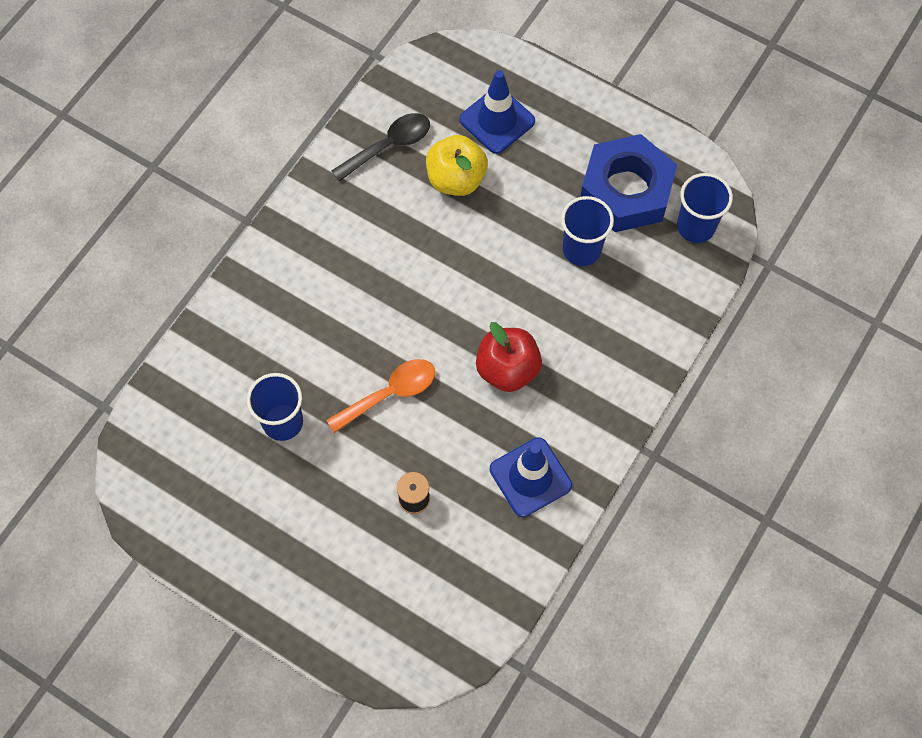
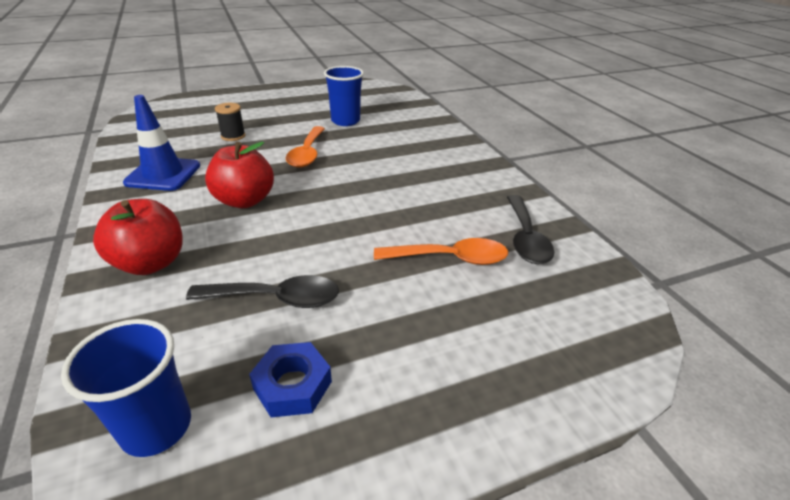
camera: 125 degrees right, 30 degrees down
yellow apple [426,135,488,196] -> orange spoon [374,238,508,265]
blue traffic cone [459,70,535,154] -> none
blue cup [561,196,614,266] -> black spoon [186,275,339,308]
blue nut [580,134,677,232] -> blue nut [249,342,332,417], size x0.50
none -> red apple [93,199,182,275]

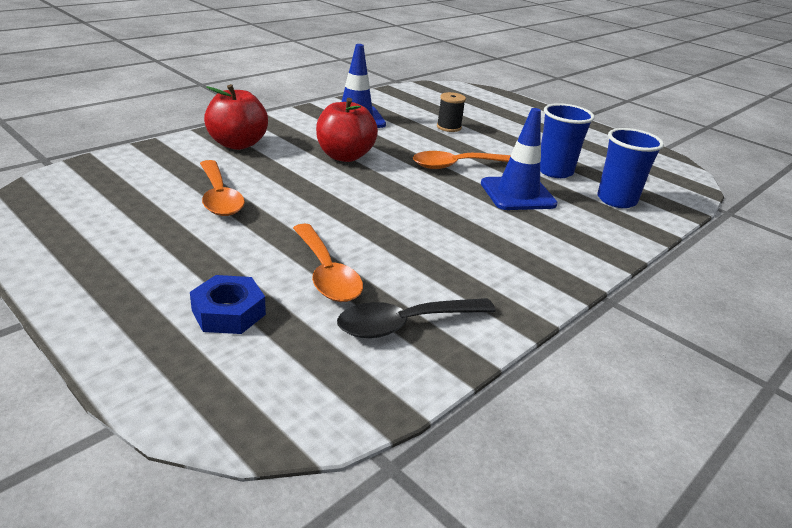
camera: 65 degrees right, 5 degrees down
blue cup [61,319,191,457] -> blue cup moved to [597,128,664,208]
black spoon [186,275,339,308] -> orange spoon [200,160,245,216]
blue nut [249,342,332,417] -> blue nut moved to [190,275,266,334]
none -> blue traffic cone [481,108,558,210]

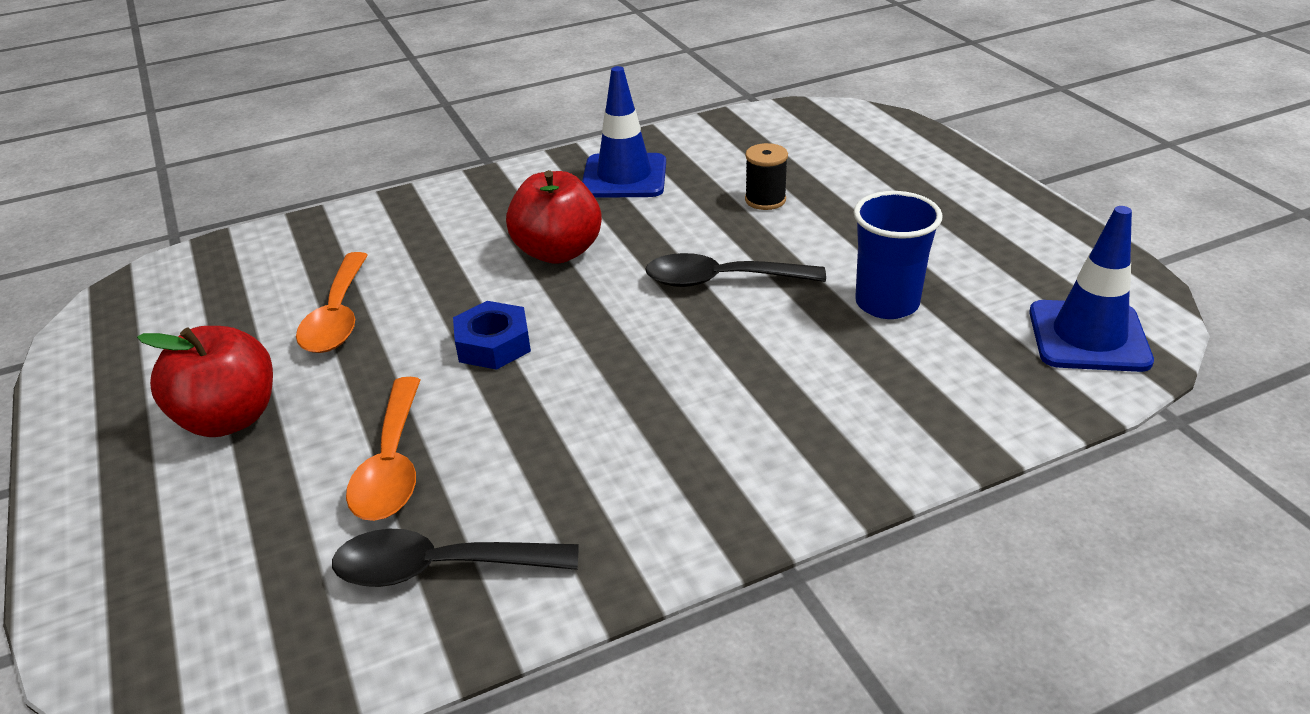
camera: 25 degrees right, 5 degrees up
blue nut [190,275,266,334] -> blue nut moved to [453,301,531,370]
red apple [204,84,268,150] -> red apple moved to [137,326,273,437]
orange spoon [413,151,511,169] -> black spoon [645,253,826,287]
blue traffic cone [481,108,558,210] -> blue traffic cone moved to [1029,206,1154,372]
blue cup [597,128,664,208] -> none

